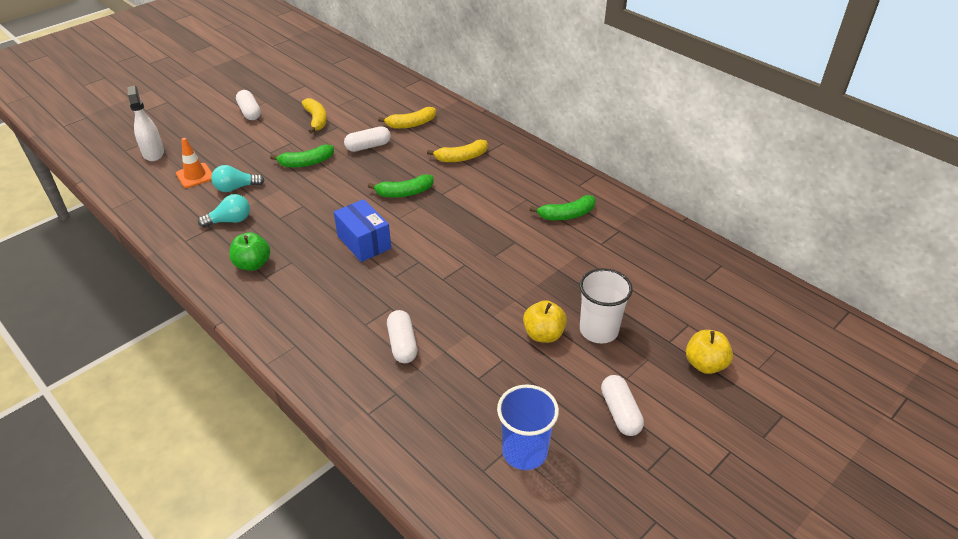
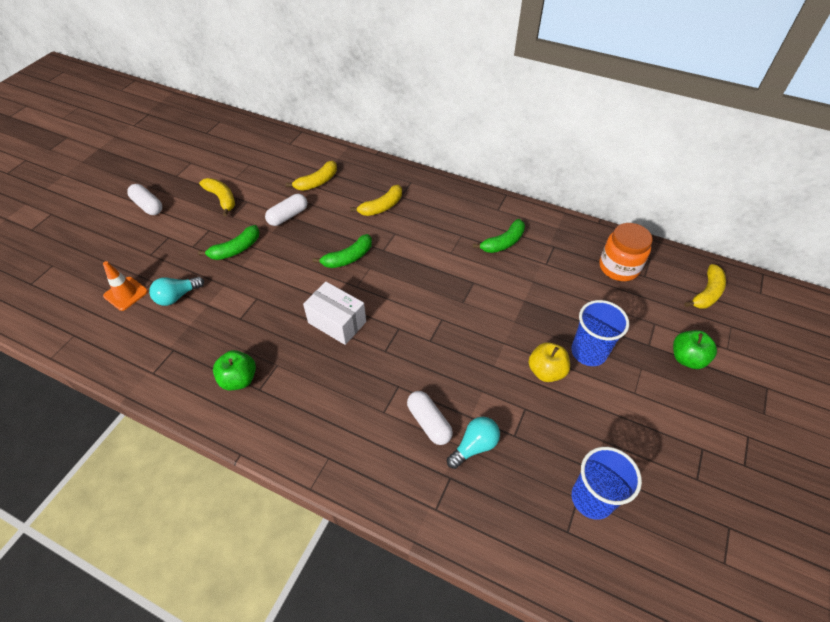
camera: 20 degrees left, 10 degrees up
white spray bottle [127,86,164,161] -> none
turquoise light bulb [198,194,250,228] -> turquoise light bulb moved to [447,417,500,469]
blue box [334,199,391,262] -> white box [303,282,366,345]
white cup [580,268,633,344] -> blue cup [571,300,629,366]
white capsule [601,375,644,436] -> none
yellow apple [686,330,733,374] -> green apple [673,330,717,369]
none -> orange jar [599,223,653,281]
none -> yellow banana [684,264,726,309]

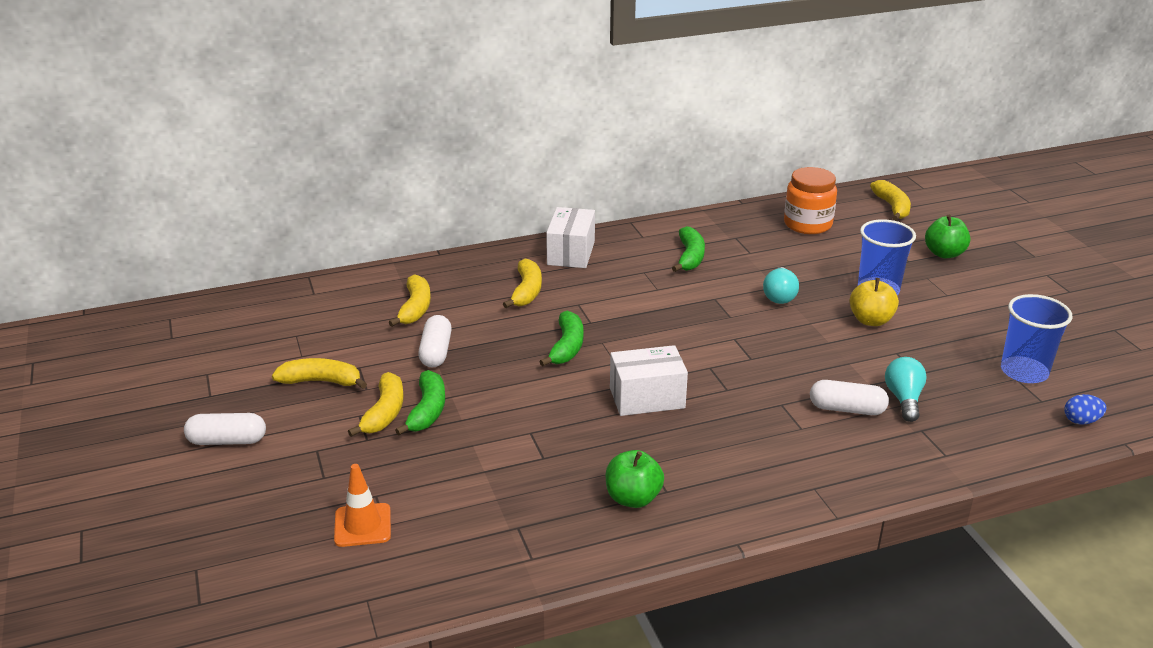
camera: 45 degrees left, 20 degrees down
turquoise light bulb [149,277,204,306] -> turquoise light bulb moved to [763,267,799,304]
none -> yellow banana [348,372,404,437]
none -> white box [546,207,595,268]
none -> blue egg [1064,394,1107,425]

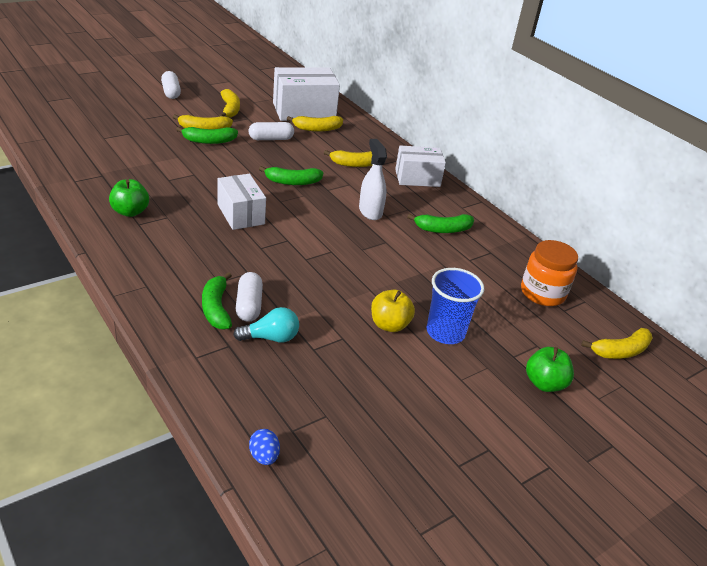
camera: 70 degrees right, 5 degrees up
orange traffic cone [334,464,391,547] -> none
turquoise light bulb [763,267,799,304] -> none
blue cup [1001,294,1072,383] -> none
none -> green banana [202,272,232,330]
none -> white box [273,67,340,121]
none -> white spray bottle [359,139,387,220]

